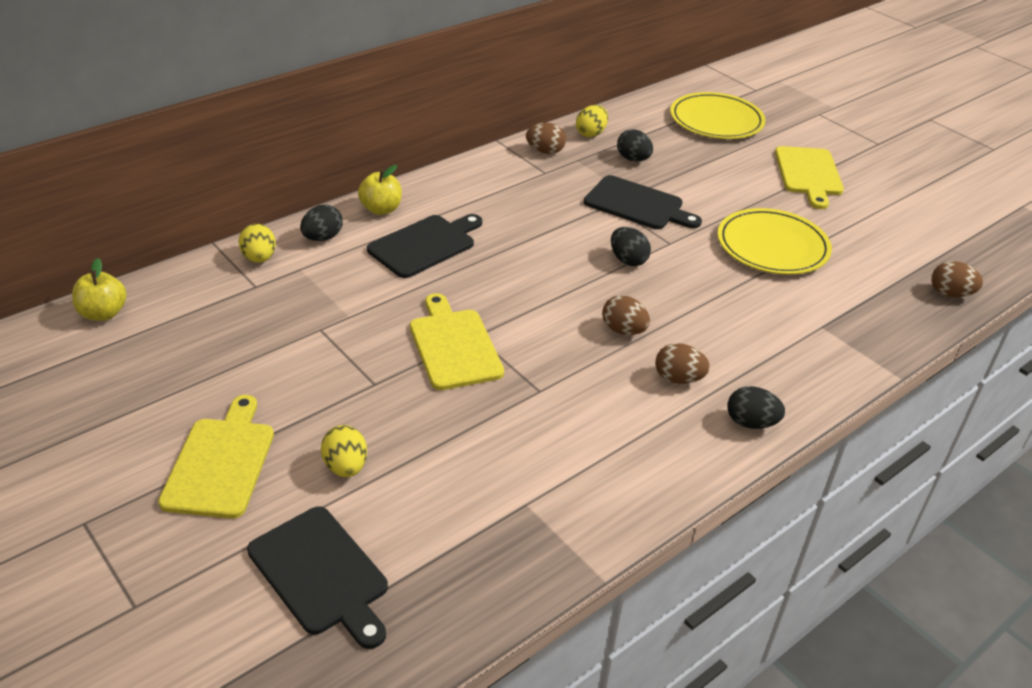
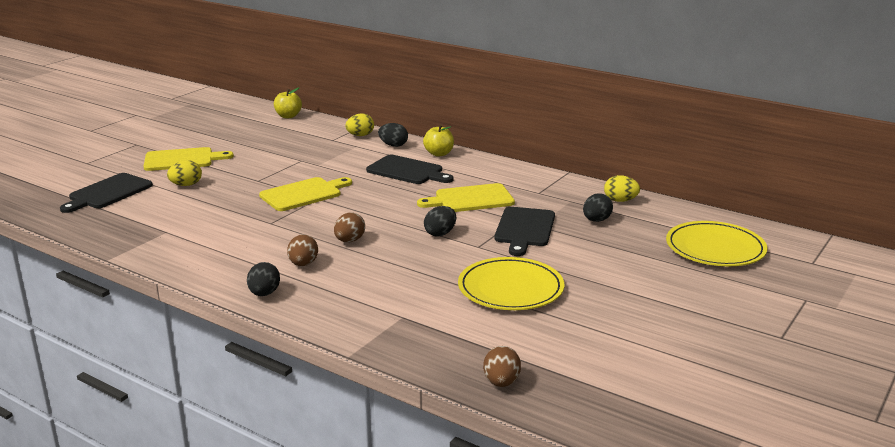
camera: 75 degrees right, 15 degrees down
brown egg [526,123,566,154] -> none
yellow cutting board [775,146,844,209] -> yellow cutting board moved to [417,183,515,212]

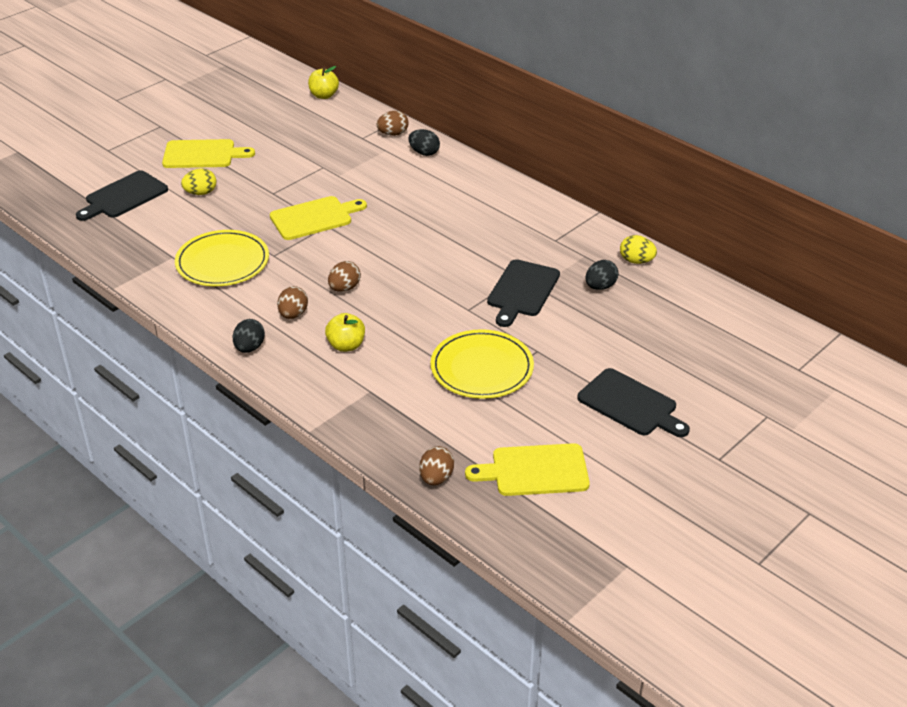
camera: 10 degrees right, 15 degrees up
yellow egg [345,113,374,136] -> brown egg [377,111,409,136]
black cutting board [366,155,453,184] -> black cutting board moved to [577,368,690,437]
yellow cutting board [417,183,515,212] -> yellow cutting board moved to [465,443,590,496]
yellow apple [423,124,454,156] -> yellow apple moved to [325,313,365,352]
black egg [424,206,456,237] -> none
yellow plate [666,221,767,266] -> yellow plate moved to [175,230,269,286]

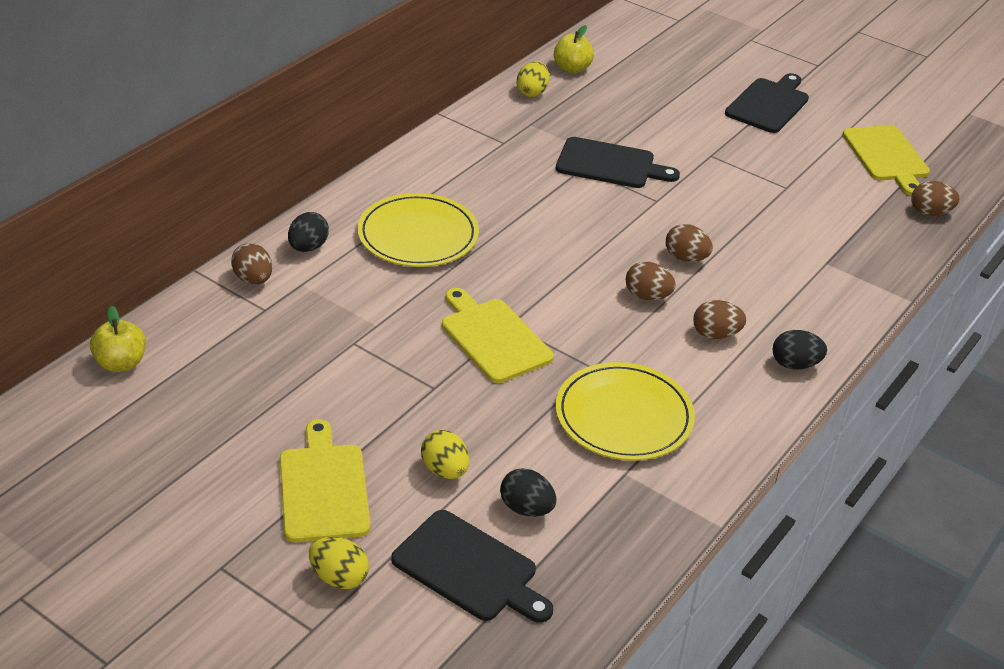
camera: 100 degrees left, 0 degrees up
yellow apple [325,313,365,352] -> yellow apple moved to [554,25,594,73]
yellow plate [431,329,534,399] -> yellow plate moved to [357,193,479,267]
black egg [585,260,619,290] -> black egg moved to [500,468,556,517]
none -> yellow egg [309,537,369,589]
none -> brown egg [666,224,713,262]

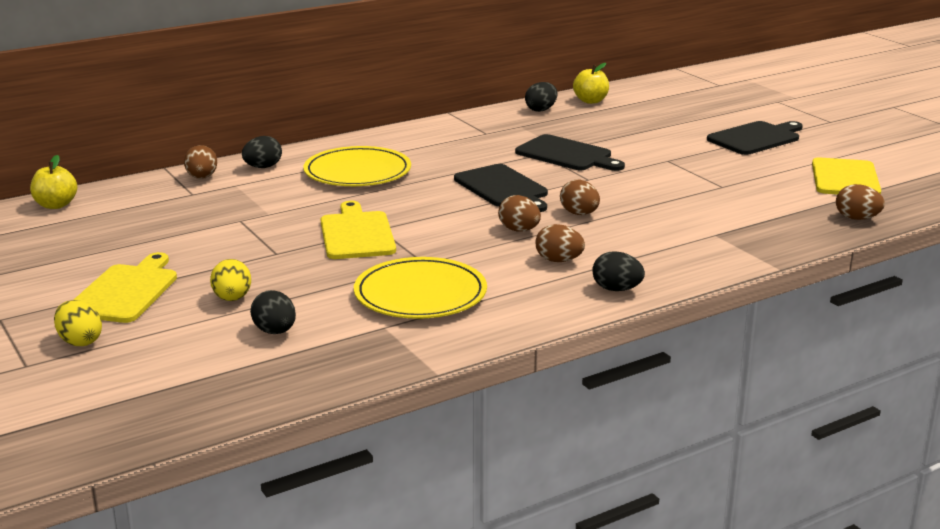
camera: 25 degrees right, 15 degrees down
black cutting board [391,510,553,623] -> black cutting board moved to [454,164,548,212]
yellow egg [517,61,549,97] -> black egg [525,82,558,112]

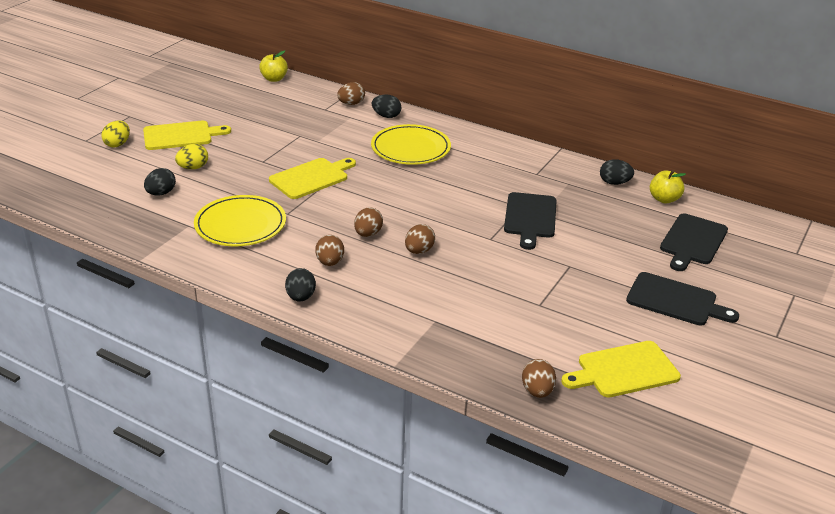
camera: 60 degrees right, 10 degrees up
black cutting board [454,164,548,212] -> black cutting board moved to [660,213,728,271]

